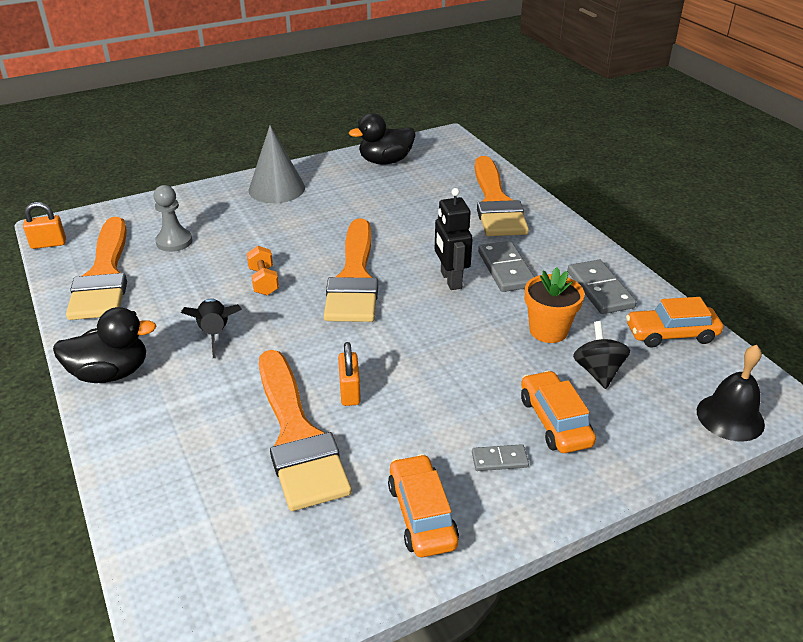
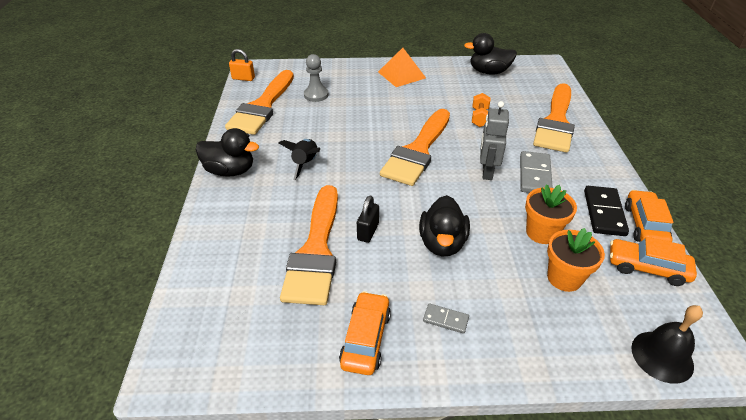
camera: 25 degrees right, 5 degrees up
orange dumbbell [246,246,279,296] -> orange dumbbell moved to [472,93,490,127]
grey cone [249,125,305,203] -> orange pyramid [378,48,426,87]
orange padlock [338,342,361,406] -> black padlock [357,196,379,243]
black robot [435,188,473,290] -> grey robot [480,101,509,180]
orange car [521,370,596,453] -> orange car moved to [625,190,674,242]
grey domino [567,260,637,314] -> black domino [584,186,629,236]
black spinning top [573,321,630,389] -> orange flower pot [547,228,605,292]
none -> black duck [419,195,470,256]

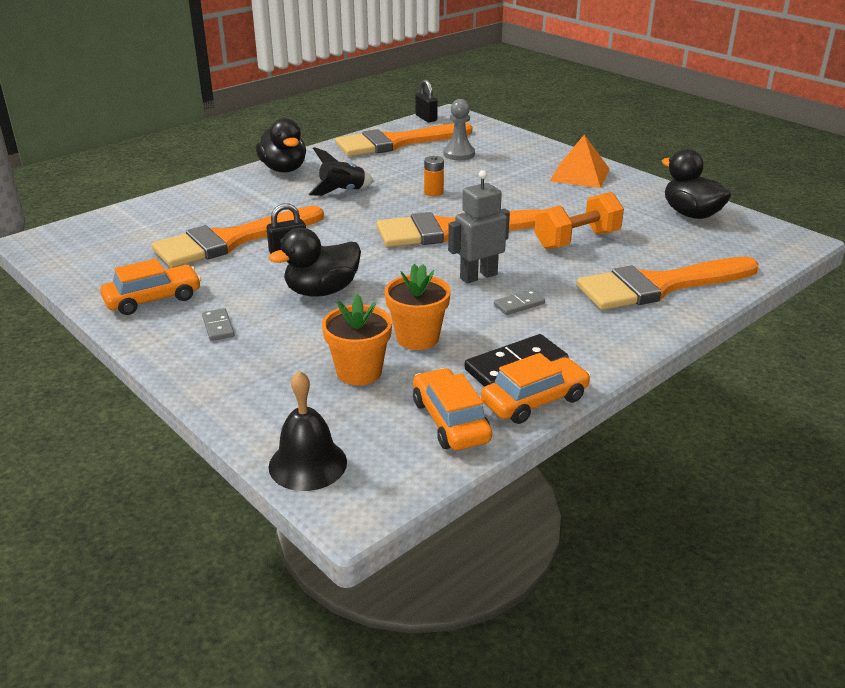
camera: 50 degrees right, 10 degrees down
orange padlock [229,49,255,81] -> black padlock [415,80,438,122]
orange dumbbell [472,93,490,127] -> orange dumbbell [534,192,624,250], size x1.57
grey domino [520,151,553,193] -> grey domino [494,290,545,315], size x0.55
none -> orange battery [424,156,444,196]

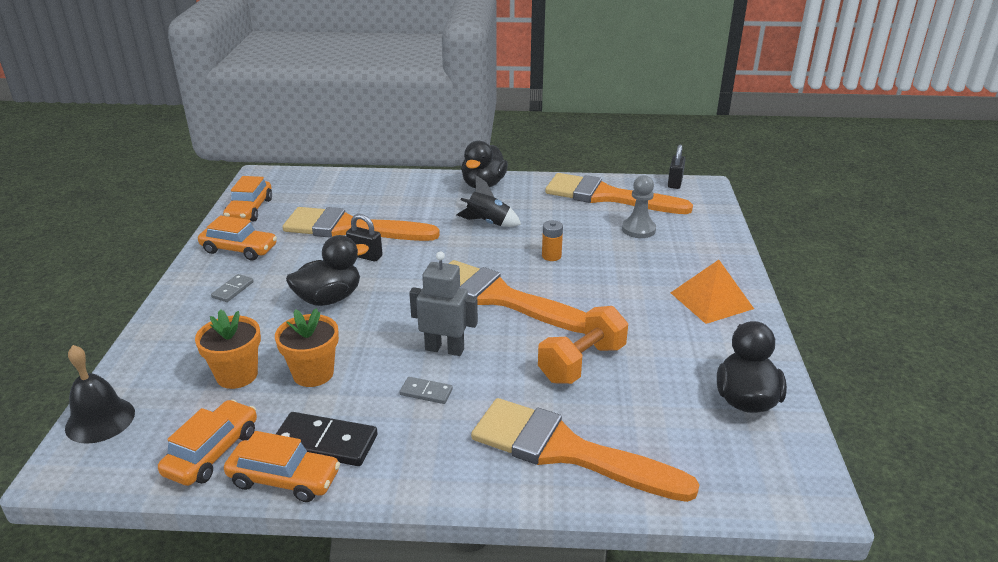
camera: 45 degrees right, 0 degrees up
black duck [269,228,361,297] -> black duck turned 135 degrees clockwise [286,235,369,306]
orange dumbbell [534,192,624,250] -> orange dumbbell turned 60 degrees counterclockwise [538,306,628,384]
none -> orange car [223,176,272,221]

